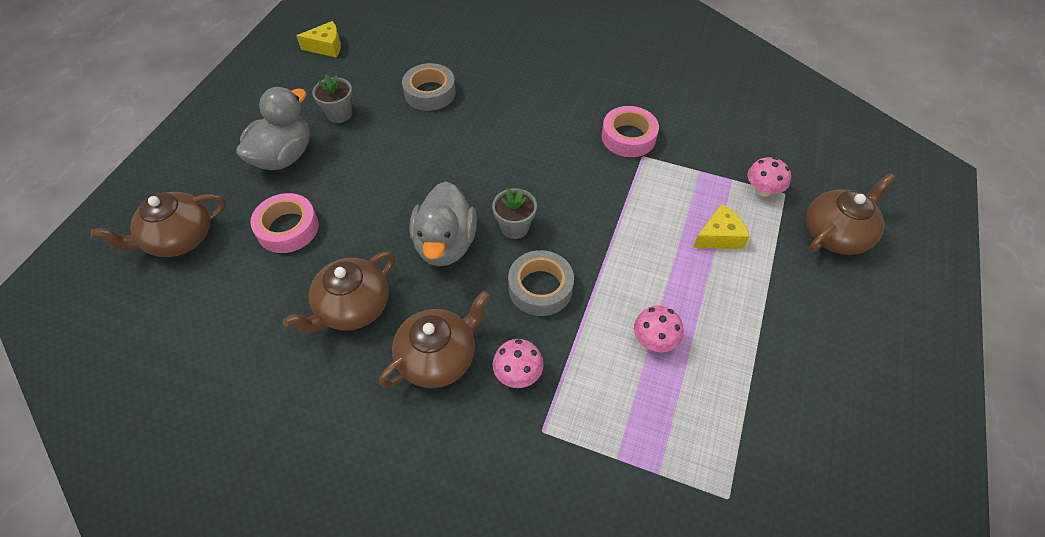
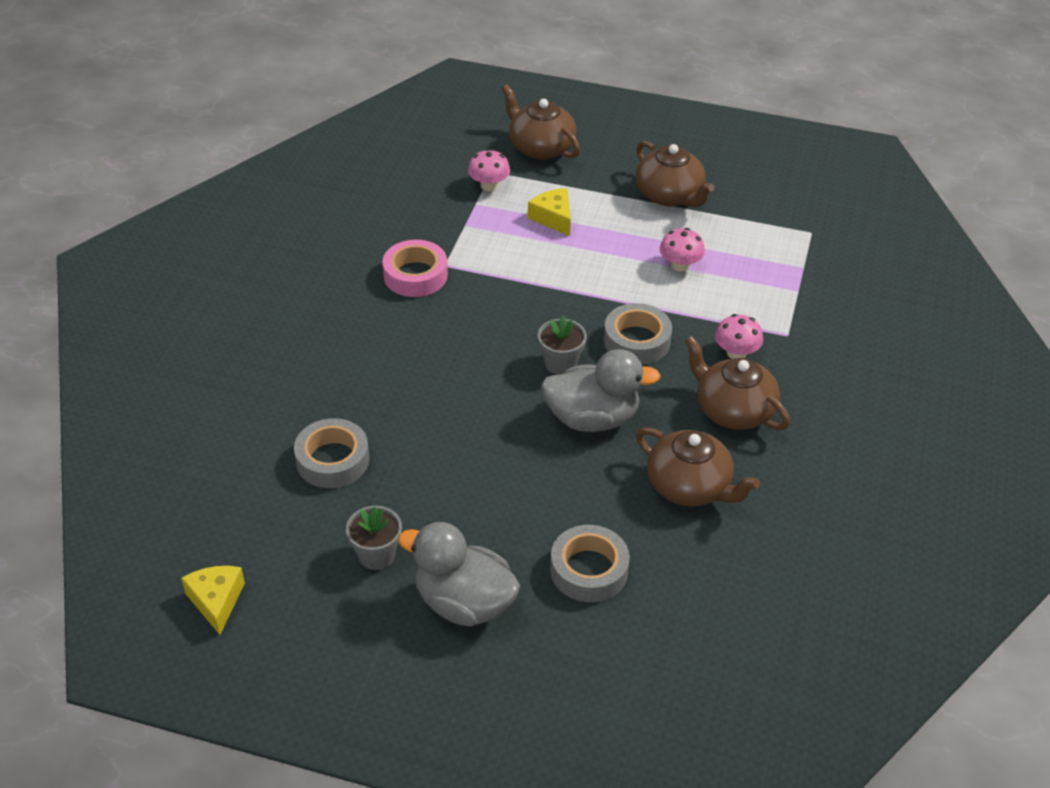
camera: 95 degrees left, 10 degrees down
brown teapot [91,192,226,257] -> brown teapot moved to [635,141,714,207]
pink tape [250,193,319,253] -> grey tape [550,525,630,602]

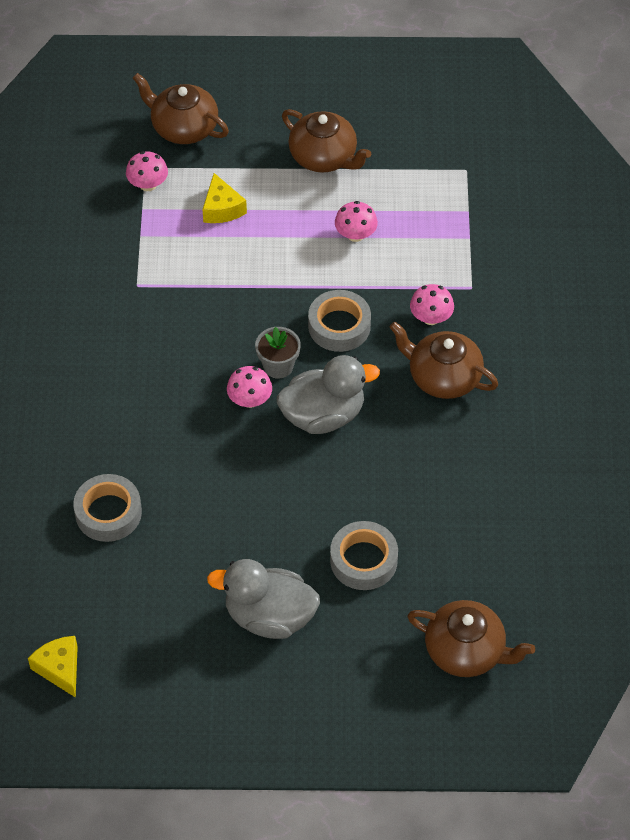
camera: 15 degrees left, 10 degrees up
grey flower pot [346,506,402,570] -> none
pink tape [382,240,448,297] -> none
yellow cheese [528,188,571,236] -> yellow cheese turned 150 degrees counterclockwise [202,173,247,223]
brown teapot [636,427,760,507] -> brown teapot moved to [407,600,535,677]
none -> pink mushroom [227,366,272,408]

